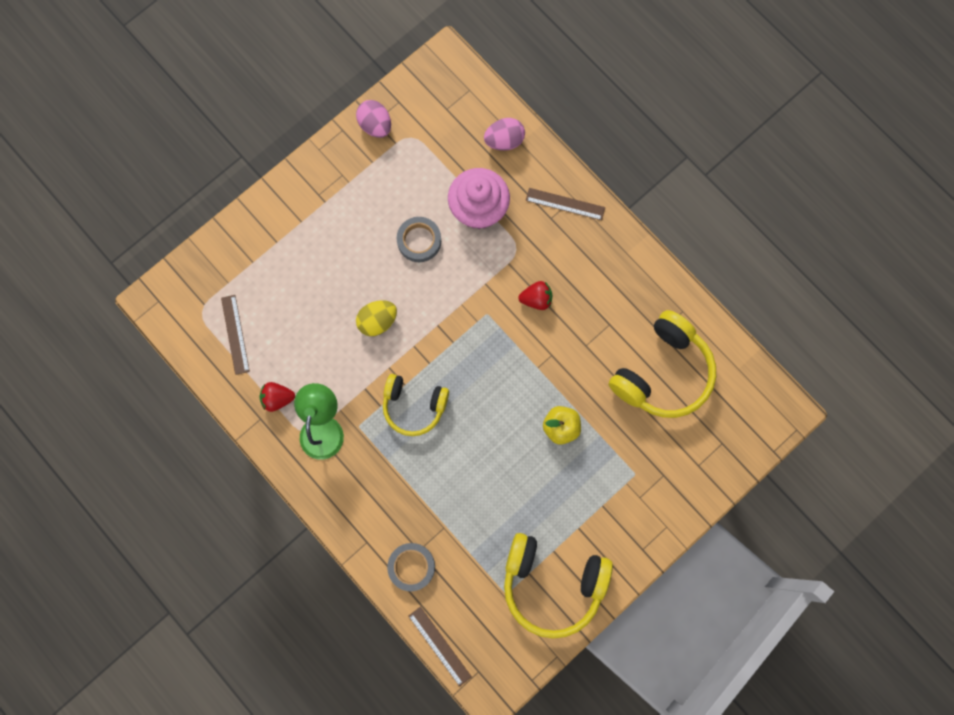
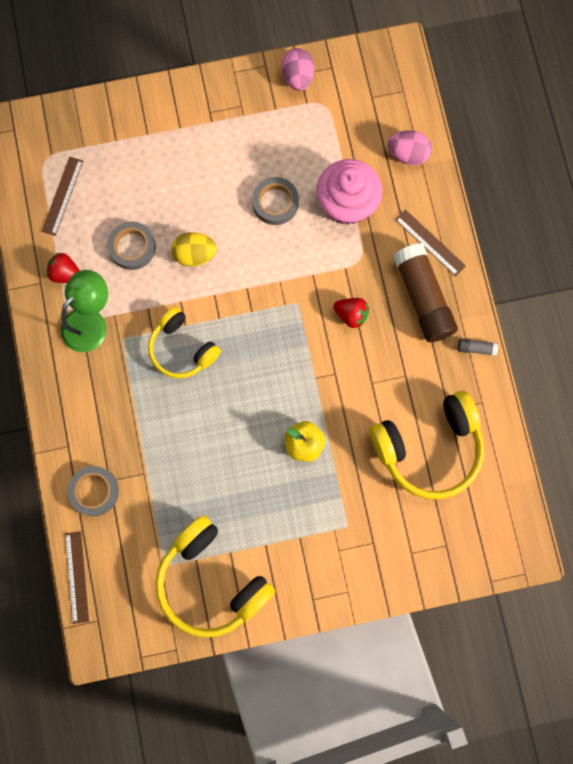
camera: 30 degrees right, 0 degrees up
none -> grey tape [107,222,156,270]
none -> brown glue stick [393,243,458,342]
none -> grey glue stick [458,339,498,356]

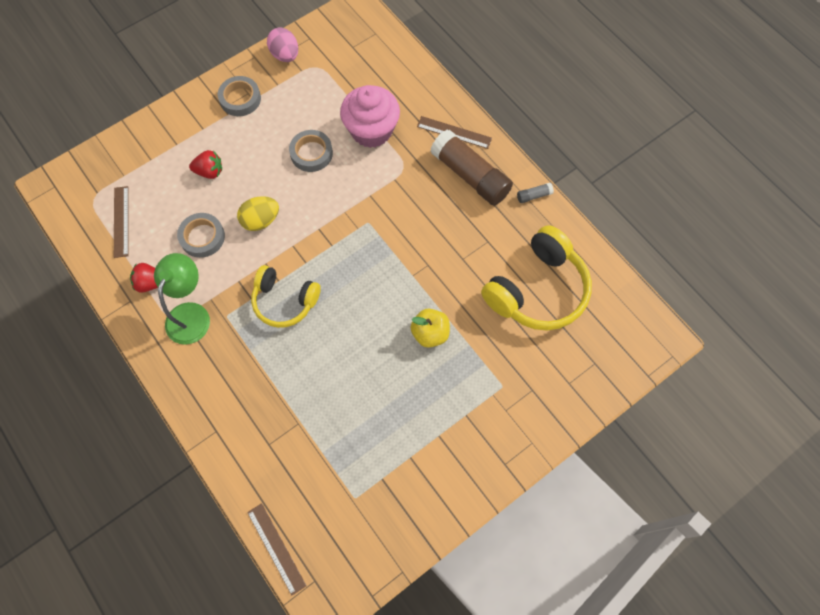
camera: 25 degrees left, 10 degrees down
grey tape [68,466,119,516] -> grey tape moved to [218,76,261,116]
yellow headphones [155,515,275,638] -> none
red strawberry [333,298,369,328] -> red strawberry moved to [189,150,222,179]
pink egg [387,130,432,165] -> none

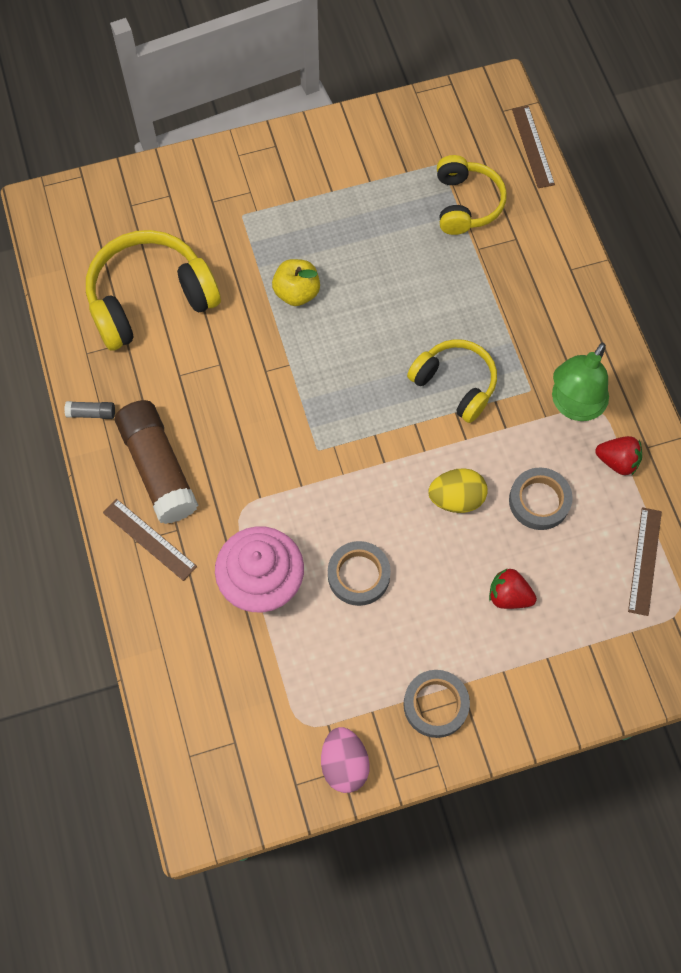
camera: 160 degrees left, 0 degrees up
none -> yellow headphones [437,155,507,235]

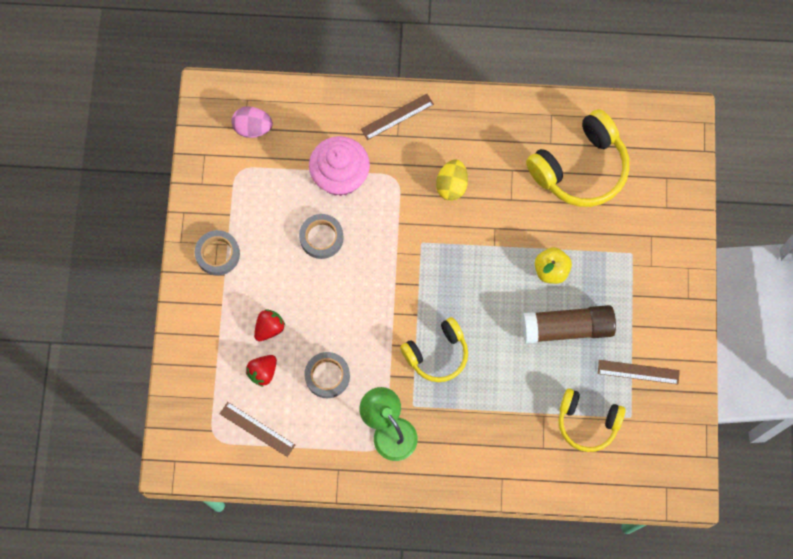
camera: 110 degrees right, 5 degrees up
grey glue stick [64,401,115,419] -> none
yellow headphones [86,230,221,351] -> yellow headphones turned 60 degrees clockwise [526,109,630,207]
brown glue stick [115,400,199,524] -> brown glue stick moved to [522,305,616,343]
pink egg [321,727,370,793] -> pink egg moved to [231,106,273,138]
yellow egg [428,468,488,513] -> yellow egg moved to [436,159,468,201]
brown ruler [512,106,555,188] -> brown ruler moved to [598,360,680,384]
red strawberry [595,436,642,475] -> red strawberry moved to [246,355,277,387]

